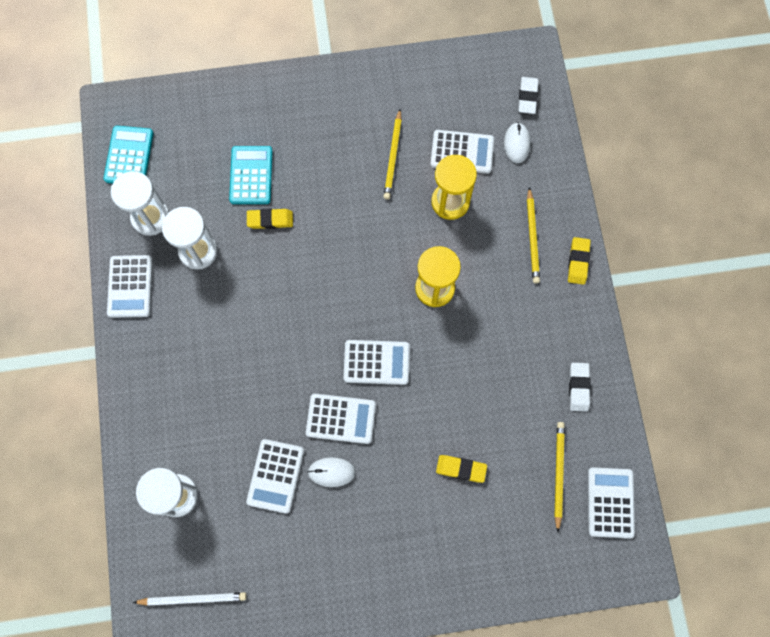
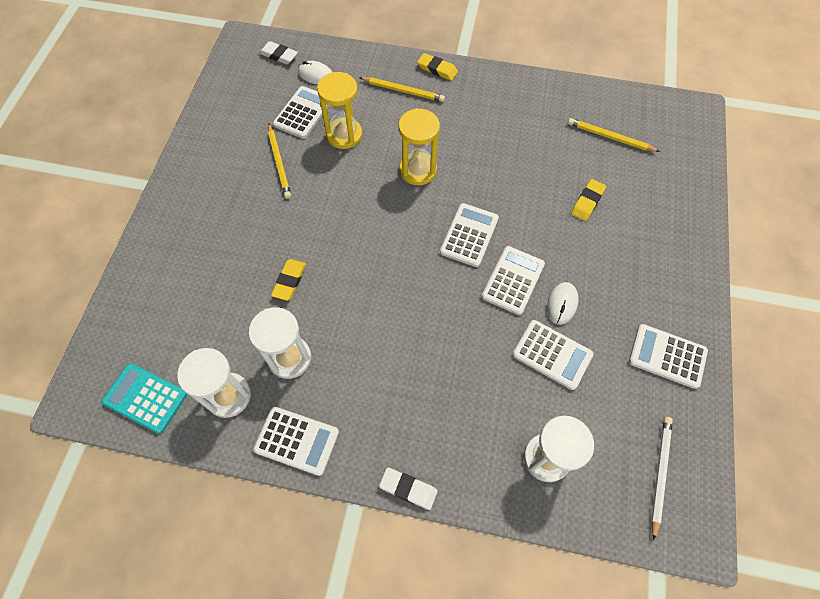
camera: 70 degrees left, 10 degrees down
turquoise calculator [229,146,273,204] -> none
yellow pencil [383,109,402,200] -> yellow pencil turned 45 degrees clockwise [268,124,291,199]
white eraser [569,363,591,412] -> white eraser moved to [379,467,438,510]
white calculator [588,467,635,538] -> white calculator moved to [629,324,708,389]

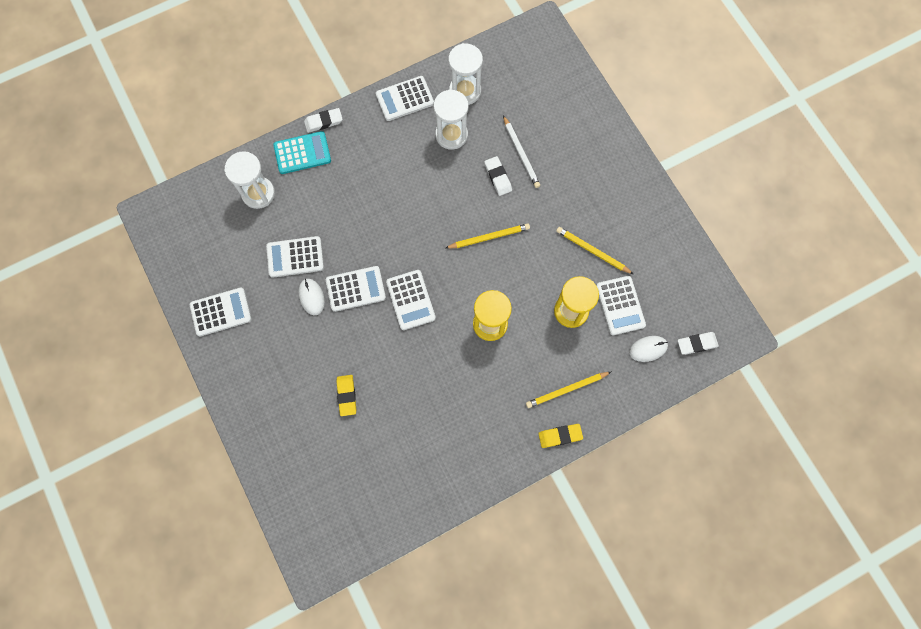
camera: 140 degrees right, 10 degrees up
turquoise calculator [102,363,187,434] -> turquoise calculator moved to [273,131,331,174]
yellow eraser [271,259,306,301] -> white eraser [484,156,512,196]
white calculator [482,246,545,315] -> white calculator turned 90 degrees counterclockwise [326,266,386,312]
yellow pencil [568,118,660,152] -> yellow pencil moved to [446,224,530,249]
white pencil [651,417,673,540] -> white pencil moved to [503,115,540,188]

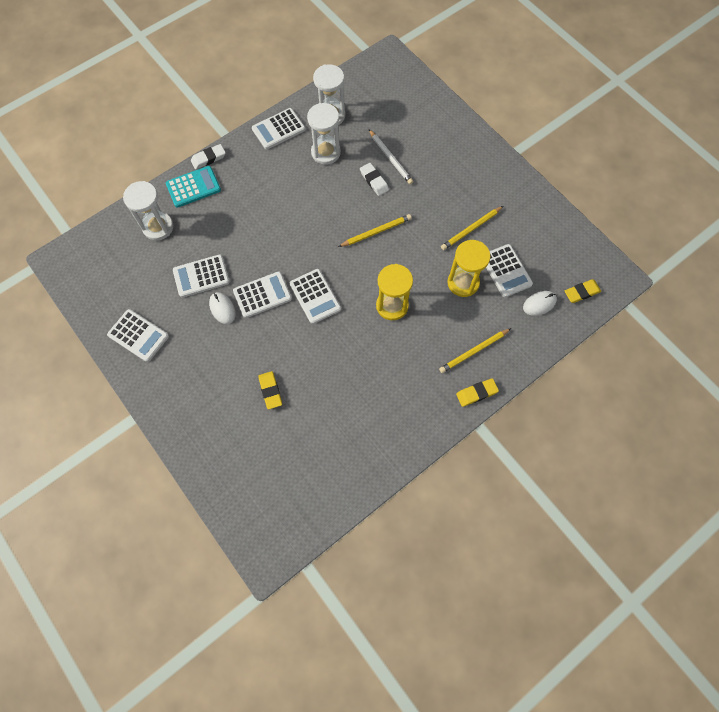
camera: 10 degrees left, 5 degrees down
white calculator [190,288,252,336] -> white calculator turned 60 degrees clockwise [107,309,169,362]
yellow pencil [556,227,633,274] -> yellow pencil turned 60 degrees counterclockwise [441,206,503,250]
white eraser [678,332,719,355] -> yellow eraser [565,279,601,303]

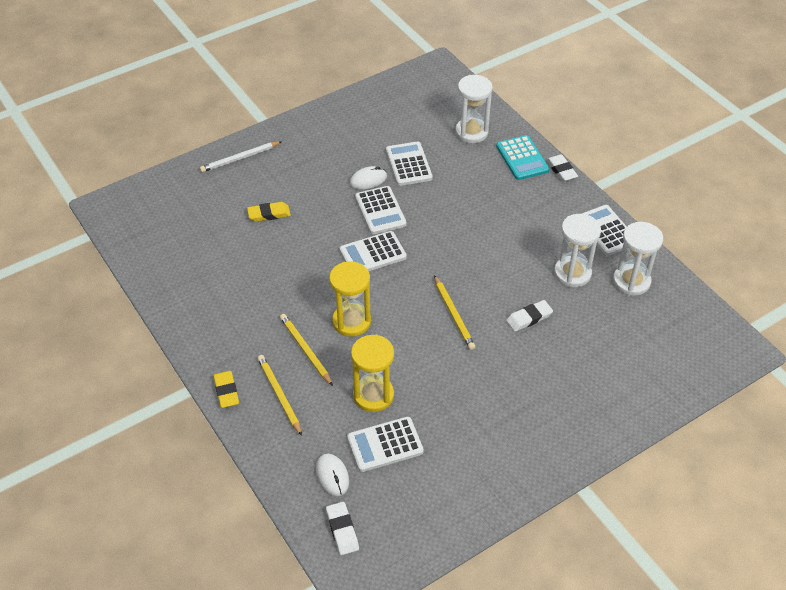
camera: 95 degrees right, 20 degrees down
white calculator [107,309,169,362] -> none
white pencil [369,130,413,185] -> white pencil moved to [200,141,282,172]
yellow pencil [441,206,503,250] -> yellow pencil moved to [280,314,333,386]
yellow eraser [565,279,601,303] -> white eraser [326,502,359,555]

